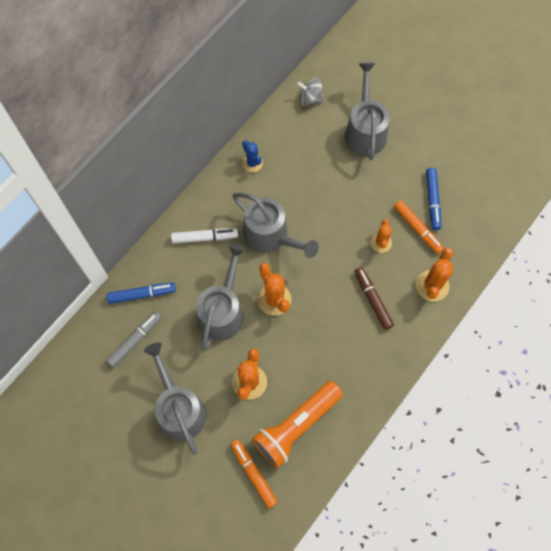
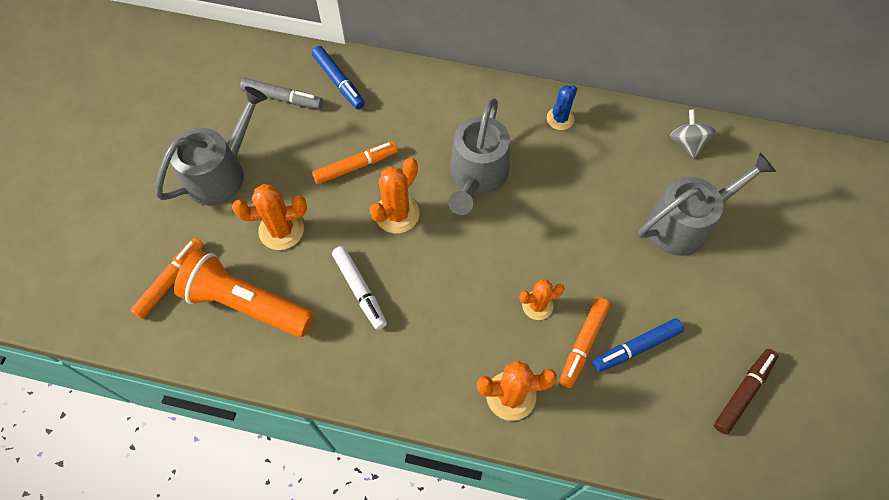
camera: 65 degrees right, 5 degrees down
white marker [171,228,238,244] -> white marker moved to [332,246,387,330]
grey watering can [196,243,246,351] -> orange marker [312,141,398,184]
brown marker [354,267,394,330] -> brown marker moved to [714,349,778,435]

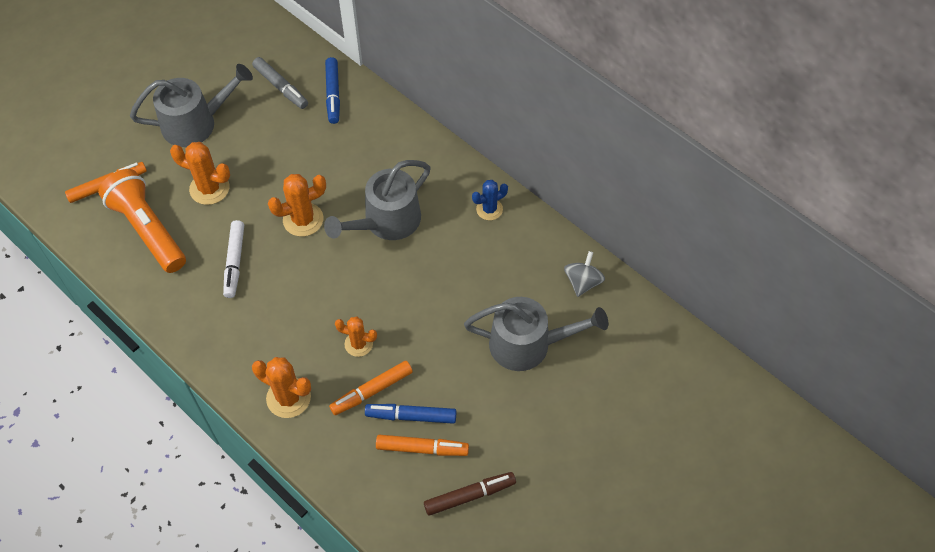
camera: 30 degrees right, 5 degrees down
orange marker [312,141,398,184] -> orange marker moved to [376,435,469,456]

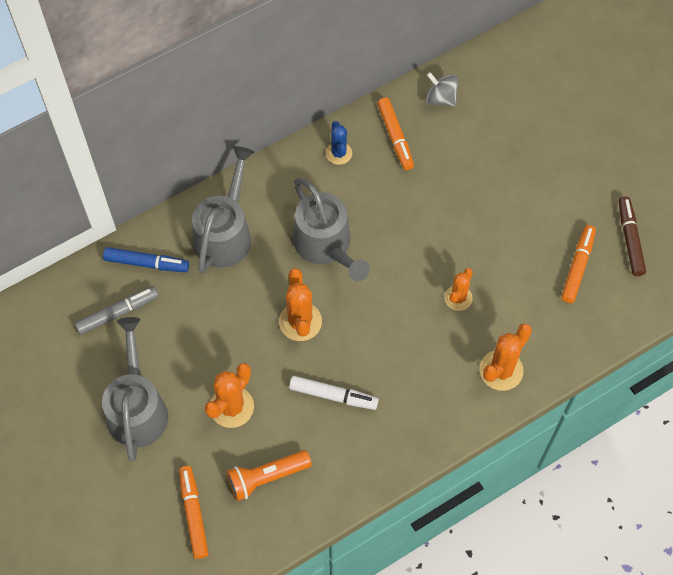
camera: 75 degrees left, 5 degrees up
orange flashlight [98,169,186,273] -> orange flashlight [227,450,312,501], size x0.66
orange marker [329,361,413,415] -> orange marker moved to [377,97,414,170]
blue marker [365,404,456,424] -> none
grey watering can [464,297,609,371] -> grey watering can moved to [192,146,254,273]

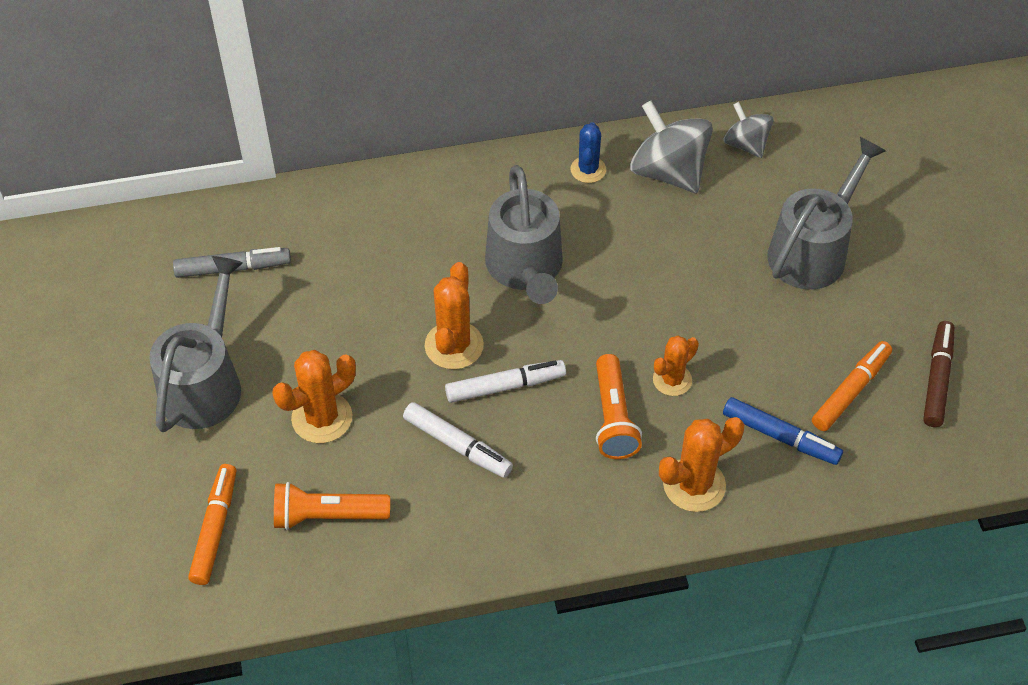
camera: 20 degrees right, 10 degrees down
blue marker [103,247,189,272] -> blue marker moved to [723,397,843,465]
grey watering can [192,146,254,273] -> grey watering can moved to [768,137,886,290]
orange marker [377,97,414,170] -> grey spinning top [630,101,713,193]
none -> white marker [445,360,566,403]
none -> orange flashlight [596,354,642,459]

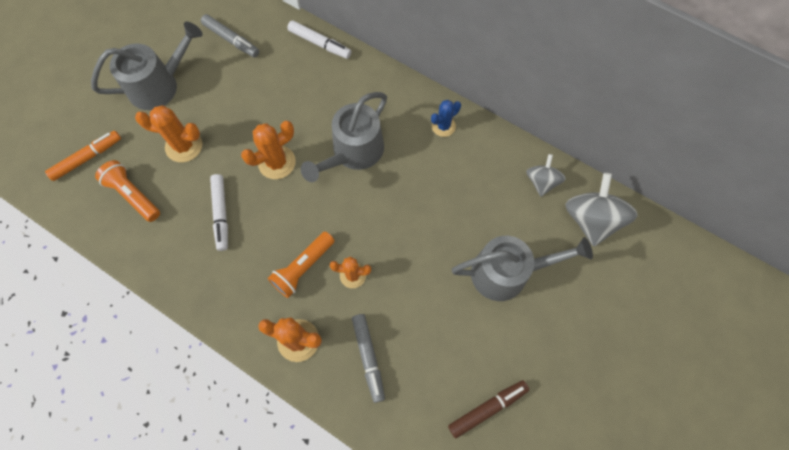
camera: 45 degrees right, 15 degrees up
white marker [445,360,566,403] -> white marker moved to [287,20,352,59]
grey spinning top [630,101,713,193] -> grey spinning top moved to [565,173,638,246]
blue marker [723,397,843,465] -> grey marker [352,314,385,403]
orange marker [812,341,892,431] -> none

